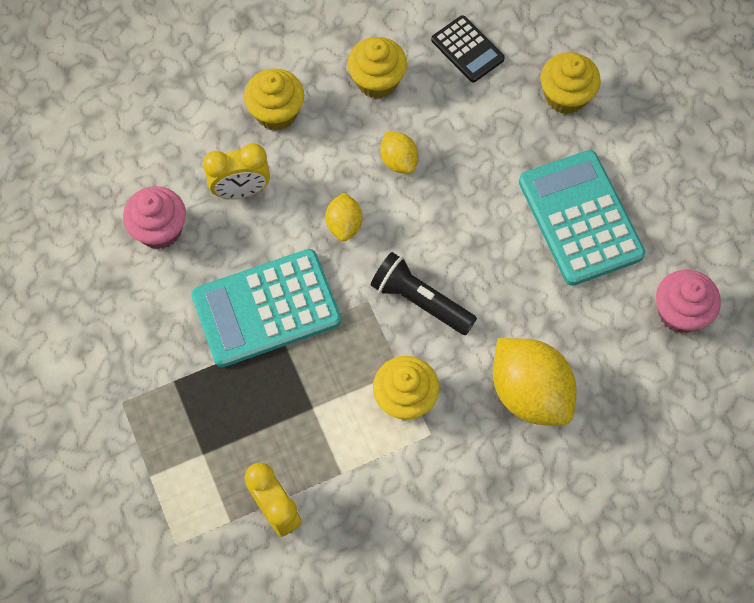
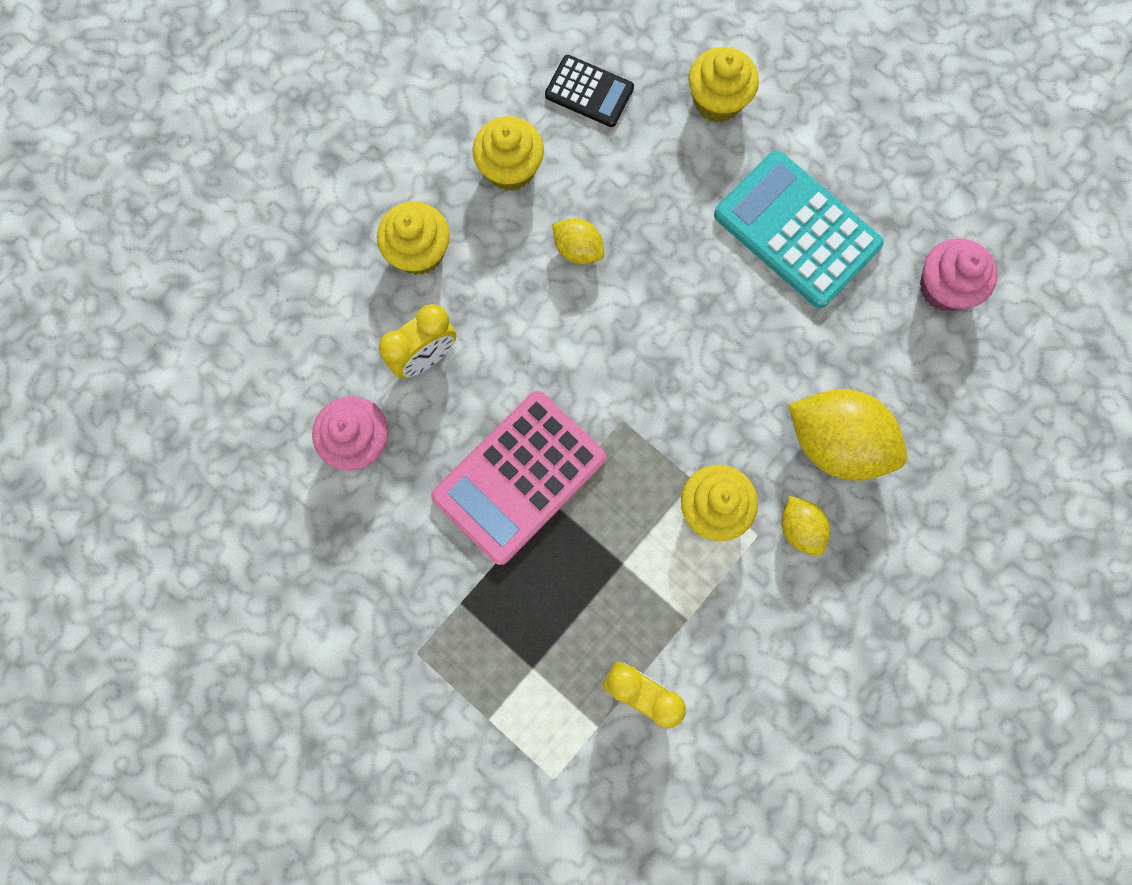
camera: 25 degrees left, 10 degrees up
turquoise calculator [191,249,341,367] -> pink calculator [431,391,606,565]
yellow lemon [325,192,362,241] -> yellow lemon moved to [782,496,830,556]
black flashlight [370,252,477,335] -> none

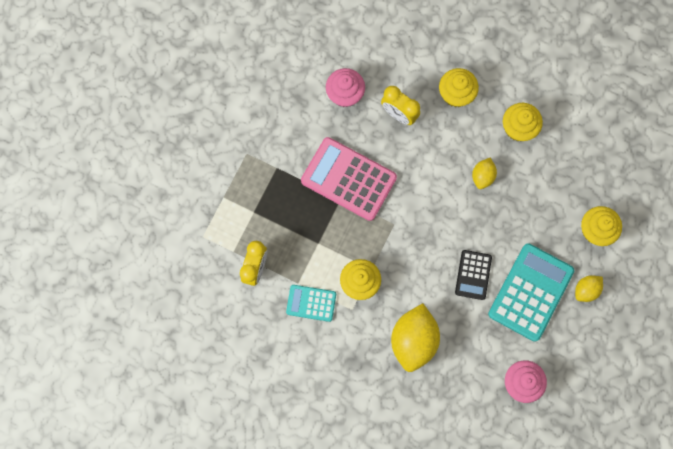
camera: 75 degrees right, 0 degrees up
black calculator [545,55,634,127] -> black calculator moved to [455,250,492,300]
yellow lemon [782,496,830,556] -> yellow lemon moved to [575,275,603,302]
none -> turquoise calculator [286,285,336,322]

